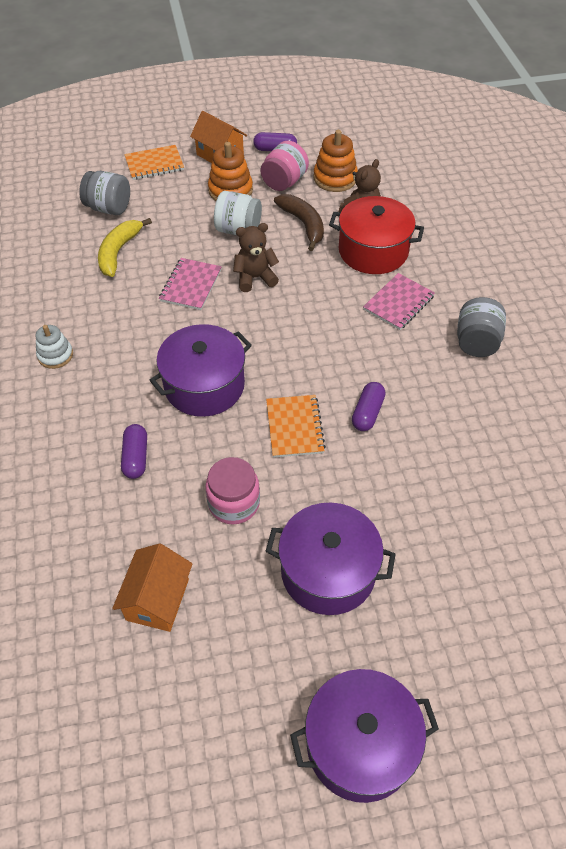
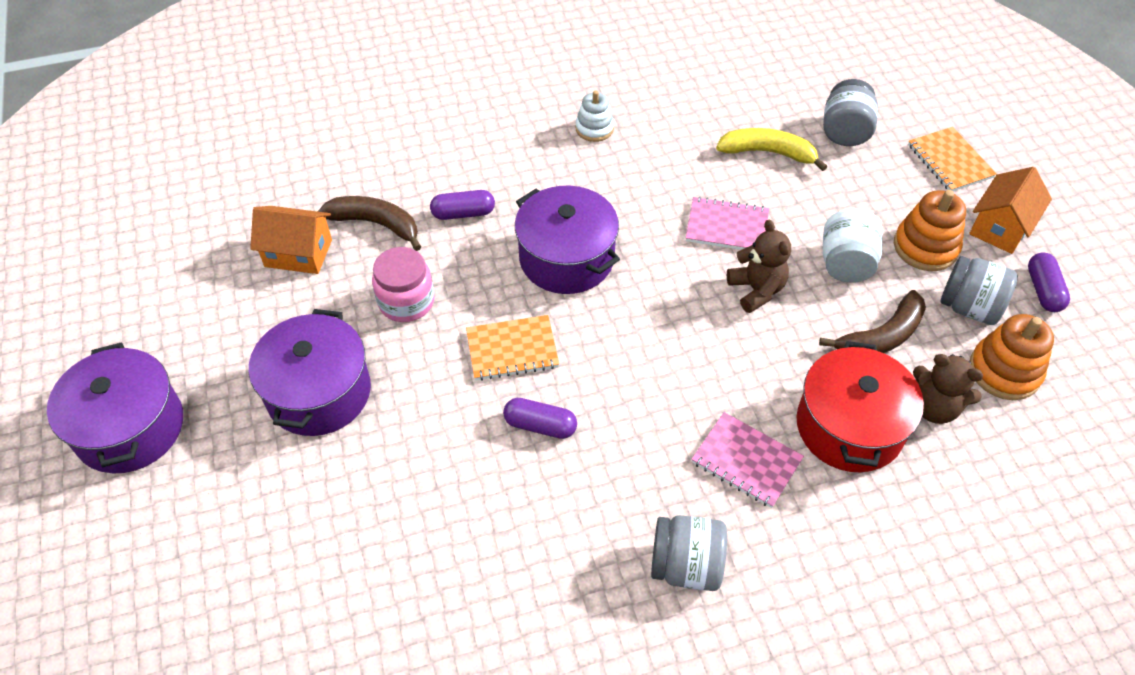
camera: 85 degrees right, 0 degrees up
pink jar [261,141,309,191] -> grey jar [940,256,1018,325]
none -> brown banana [318,196,421,251]

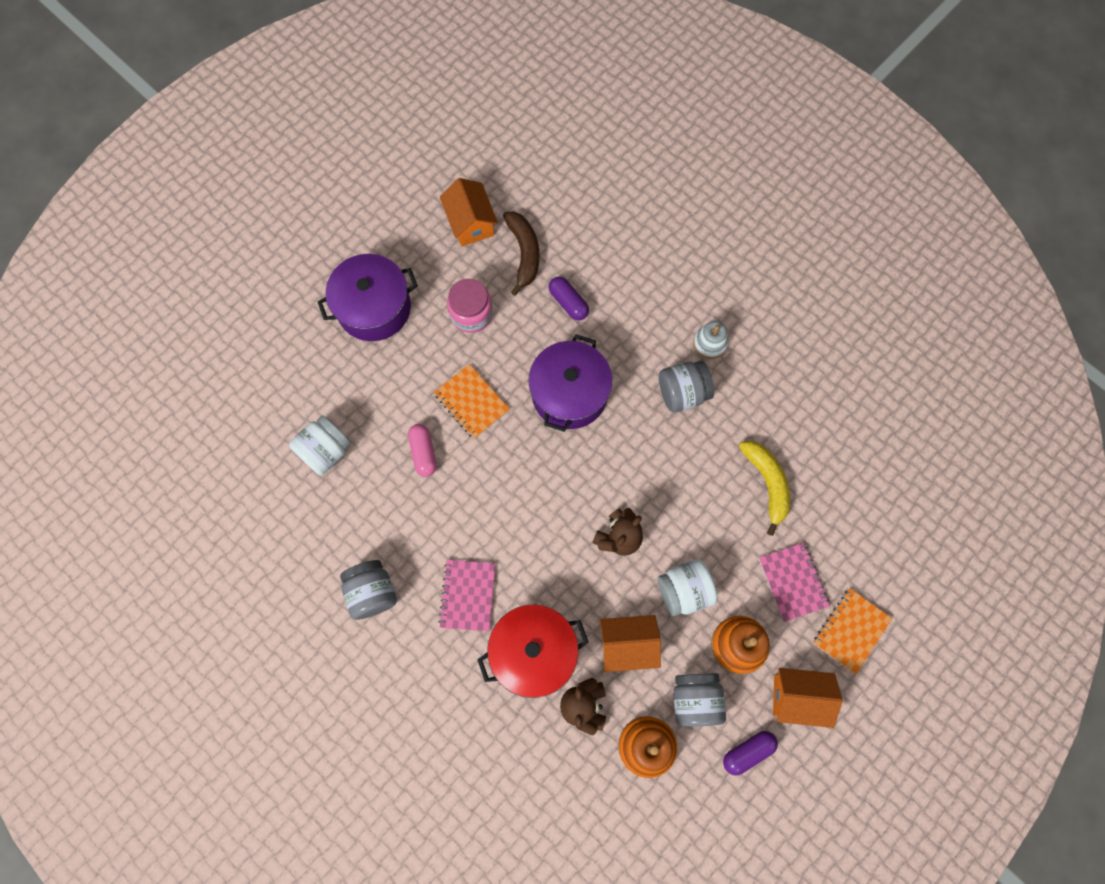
camera: 60 degrees right, 20 degrees up
purple pot [47,343,183,473] -> none
purple capsule [503,398,577,439] -> pink capsule [408,424,437,477]
pink notebook [686,196,769,250] -> pink notebook moved to [759,542,830,622]
brown banana [819,290,926,353] -> orange house [600,615,661,672]
grey jar [823,79,878,146] -> grey jar moved to [659,361,714,412]
none -> white jar [289,415,351,475]

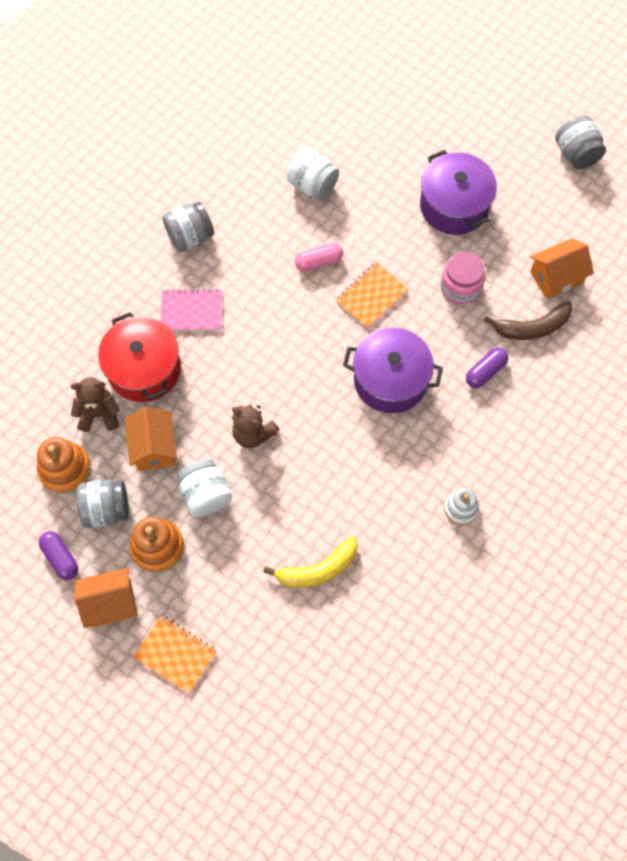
camera: 85 degrees right, 5 degrees down
grey jar [659,361,714,412] -> grey jar moved to [555,115,606,169]
pink notebook [759,542,830,622] -> none
orange house [773,668,842,728] -> orange house turned 75 degrees clockwise [75,568,138,628]

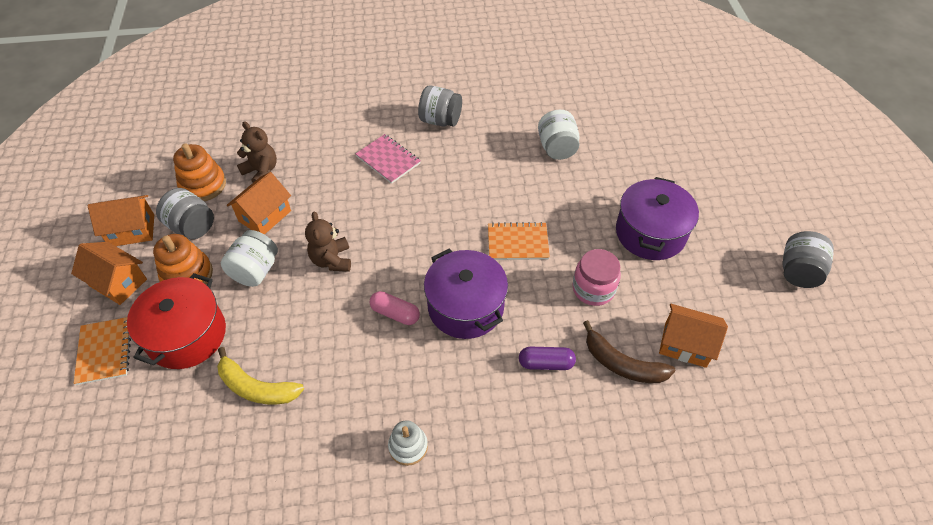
camera: 45 degrees right, 15 degrees down
purple capsule [39,531,78,580] -> orange house [88,195,154,246]
red pot [98,312,181,402] -> red pot moved to [127,273,226,369]
pink capsule [295,243,343,272] -> pink capsule moved to [370,291,420,325]

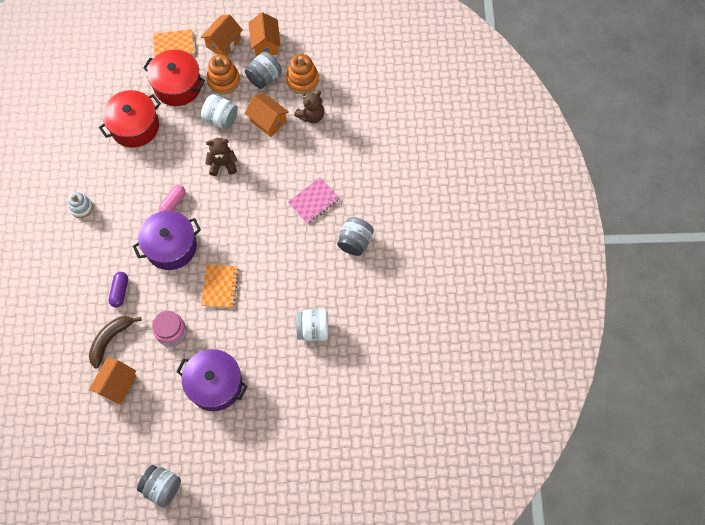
camera: 95 degrees right, 15 degrees up
yellow banana [217,347,304,404] -> red pot [99,90,161,148]

